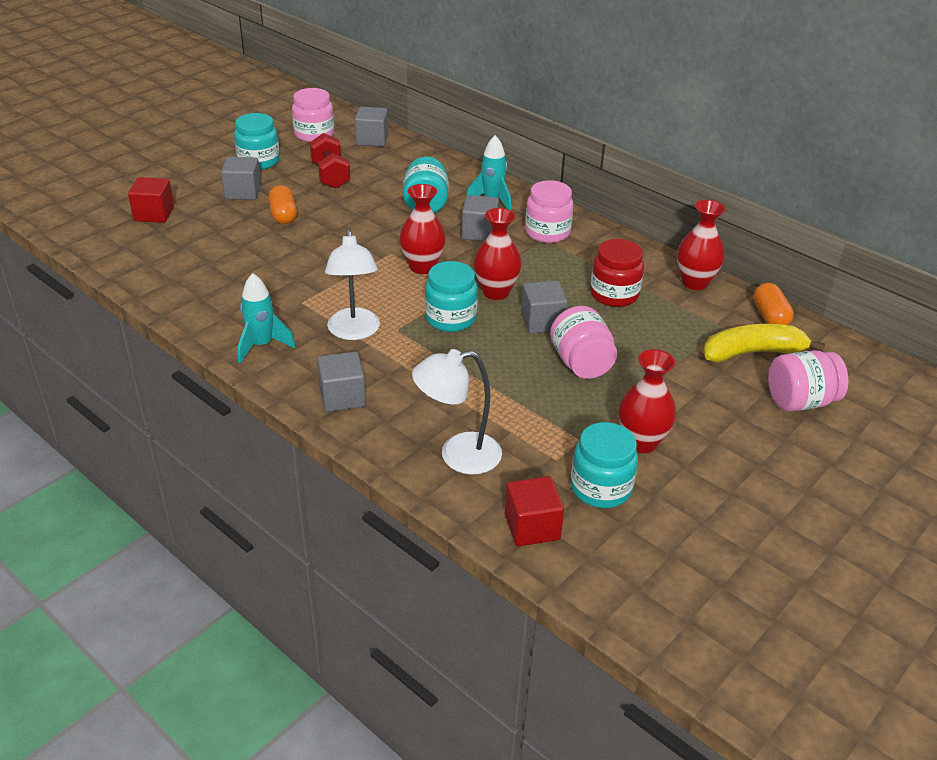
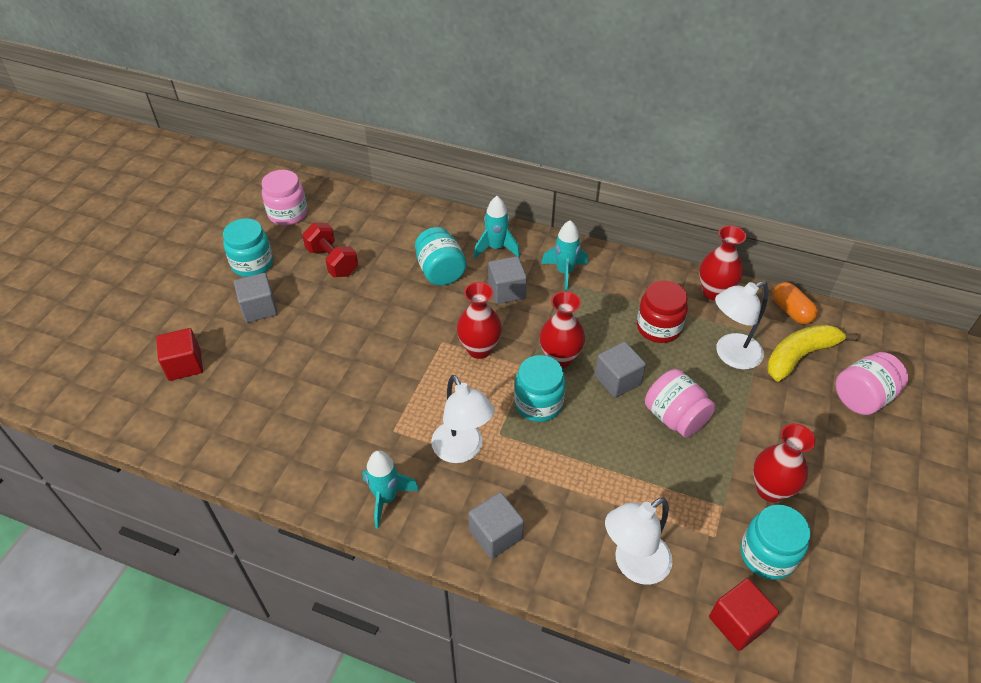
camera: 20 degrees left, 10 degrees up
orange capsule [268,185,297,224] -> none
grey cube [355,107,388,147] -> none
pink jar [525,180,573,243] -> turquoise rocket [541,220,588,291]
none -> white lamp [715,281,768,369]

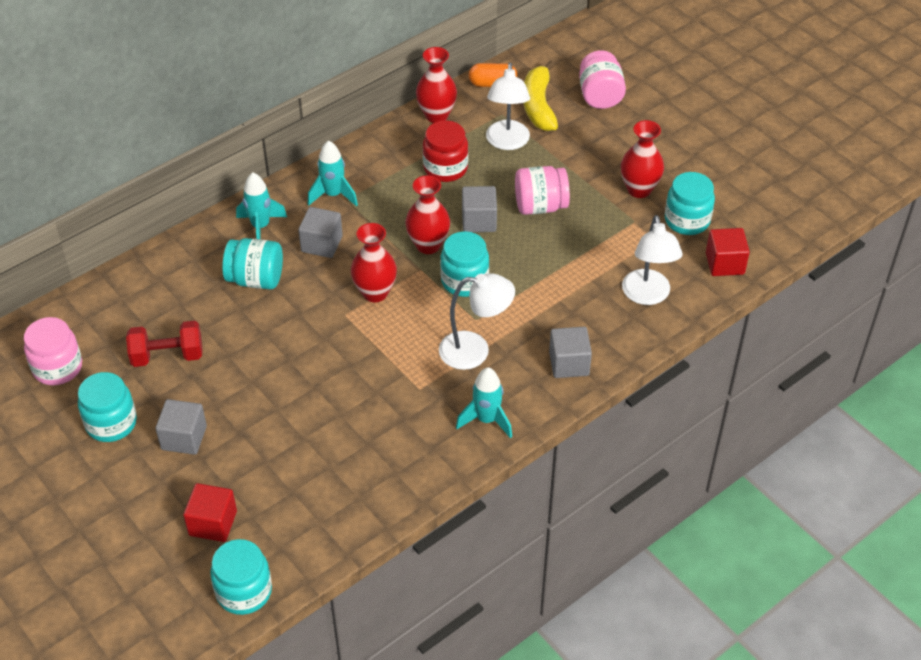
camera: 60 degrees left, 0 degrees up
none -> turquoise jar [210,539,272,615]

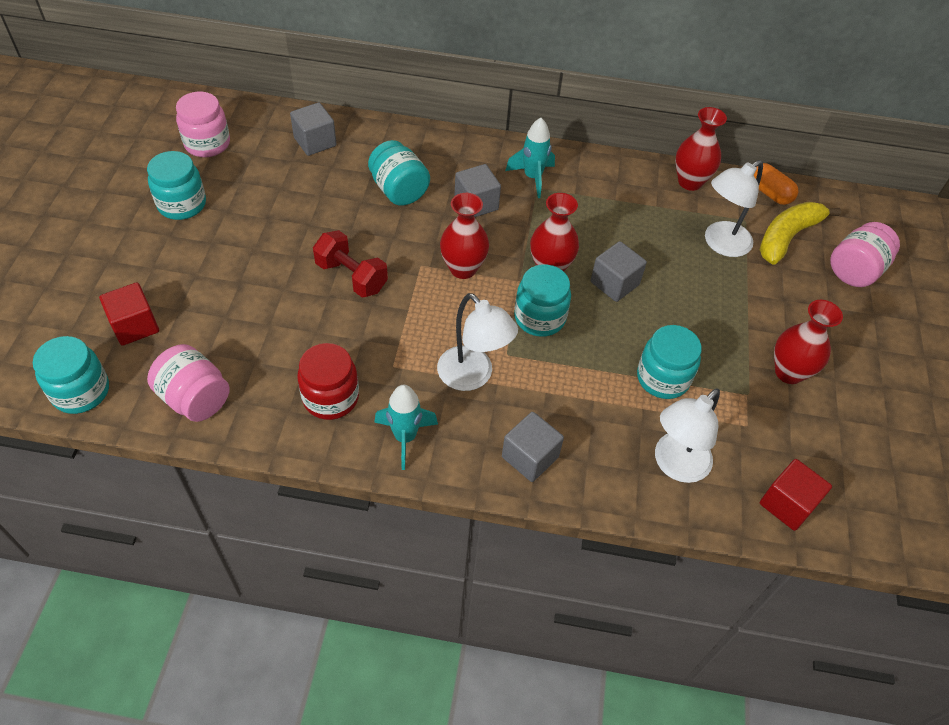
camera: 45 degrees right, 5 degrees up
red dumbbell [126,321,203,367] -> red dumbbell moved to [313,230,388,298]
grey cube [155,399,207,455] -> grey cube moved to [290,102,336,156]
turquoise rocket [236,172,287,239] -> none
red jar [423,120,468,182] -> red jar moved to [297,343,359,420]
pink jar [515,166,570,215] -> pink jar moved to [147,344,230,422]
turquoise jar [665,172,715,235] -> turquoise jar moved to [637,325,702,399]

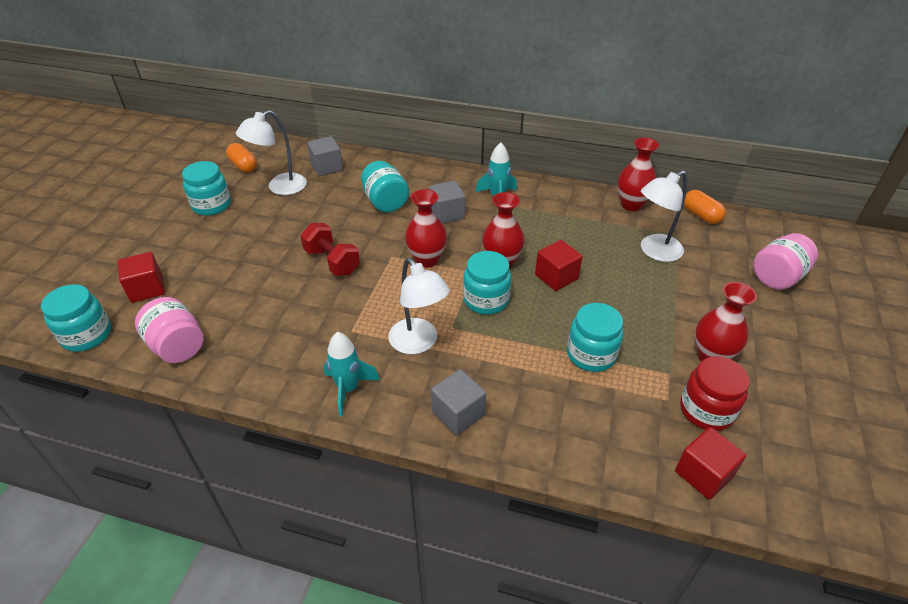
camera: 10 degrees right, 10 degrees down
pink jar [176,92,230,157] -> orange capsule [226,143,257,173]
red jar [297,343,359,420] -> red jar moved to [680,356,750,431]
grey cube [591,241,647,302] -> red cube [535,240,583,291]
white lamp [655,389,720,483] -> white lamp moved to [236,110,307,195]
yellow banana [760,202,841,265] -> none

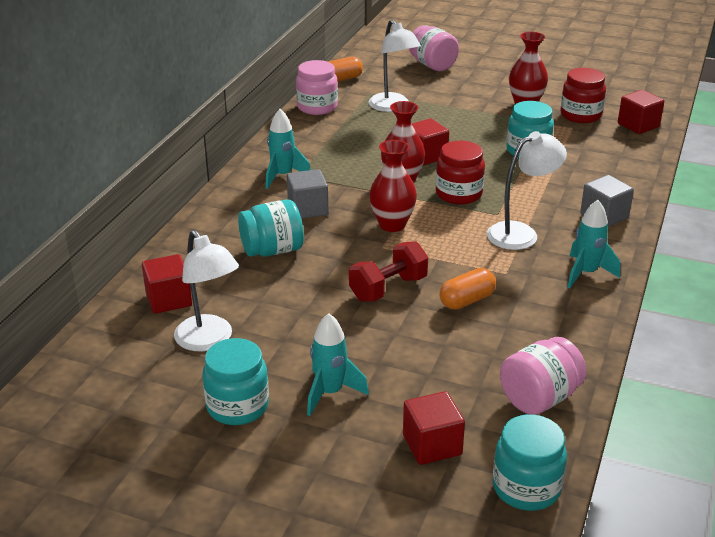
camera: 85 degrees left, 10 degrees down
orange capsule [226,143,257,173] -> orange capsule moved to [440,268,496,310]
grey cube [307,136,343,176] -> red cube [142,254,192,314]
turquoise jar [463,251,511,315] -> red jar [436,141,485,205]
red vase [618,138,659,211] -> pink jar [296,60,338,115]
none -> turquoise rocket [307,313,369,416]

